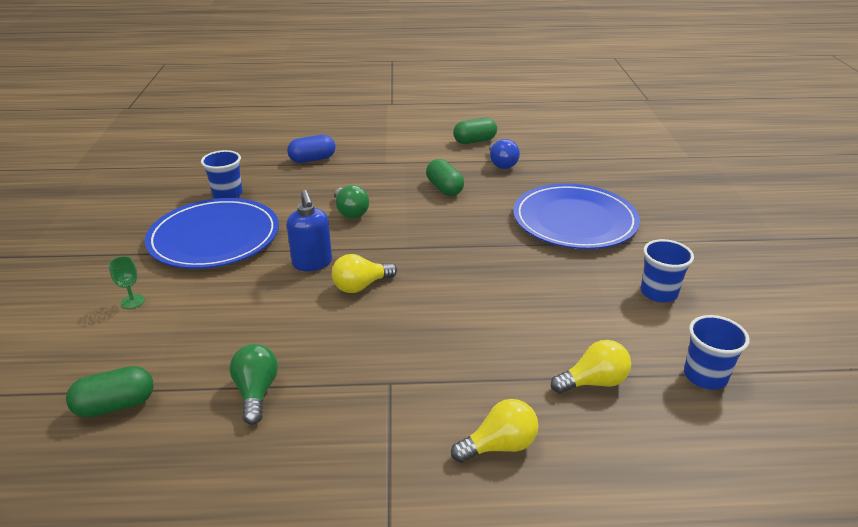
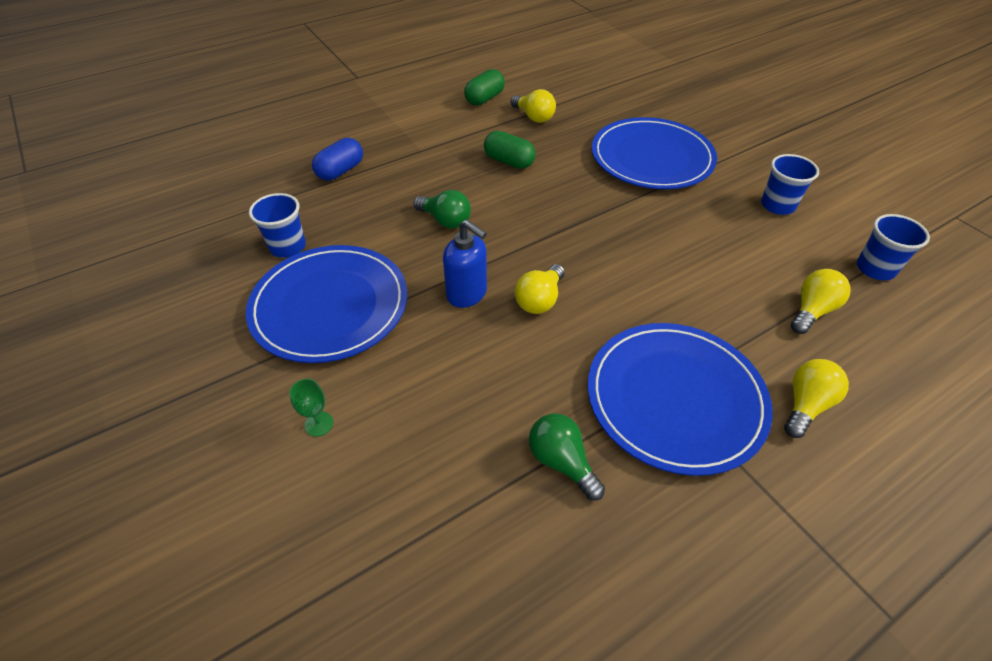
camera: 30 degrees left, 15 degrees up
green capsule [66,366,154,418] -> none
blue light bulb [489,139,520,169] -> yellow light bulb [511,89,556,123]
none -> blue plate [588,323,773,476]

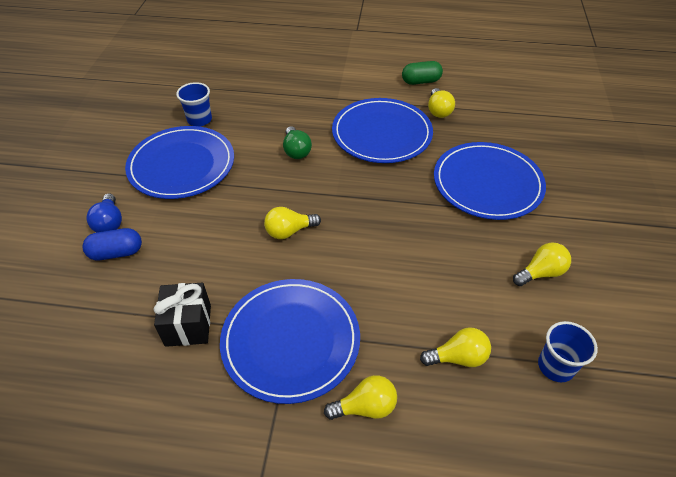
camera: 40 degrees right, 0 degrees up
green goblet [289,379,333,437] -> blue light bulb [86,194,122,233]
blue capsule [312,138,363,180] -> blue capsule moved to [82,228,142,261]
blue soap dispenser [443,220,487,308] -> none
green capsule [484,131,536,169] -> blue plate [332,98,433,163]
green light bulb [529,414,605,501] -> black gift [153,282,211,347]
blue cup [761,154,819,215] -> yellow light bulb [513,242,571,286]

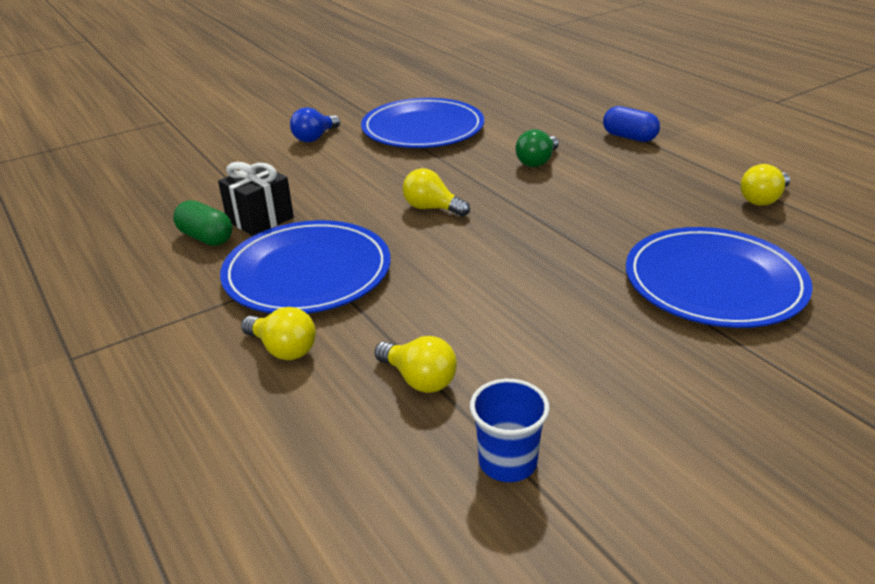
camera: 50 degrees right, 15 degrees down
blue capsule [82,228,142,261] -> blue capsule moved to [603,106,660,142]
blue cup [176,82,212,126] -> none
blue plate [332,98,433,163] -> none
green capsule [402,61,443,85] -> green capsule moved to [173,200,233,246]
yellow light bulb [513,242,571,286] -> none

